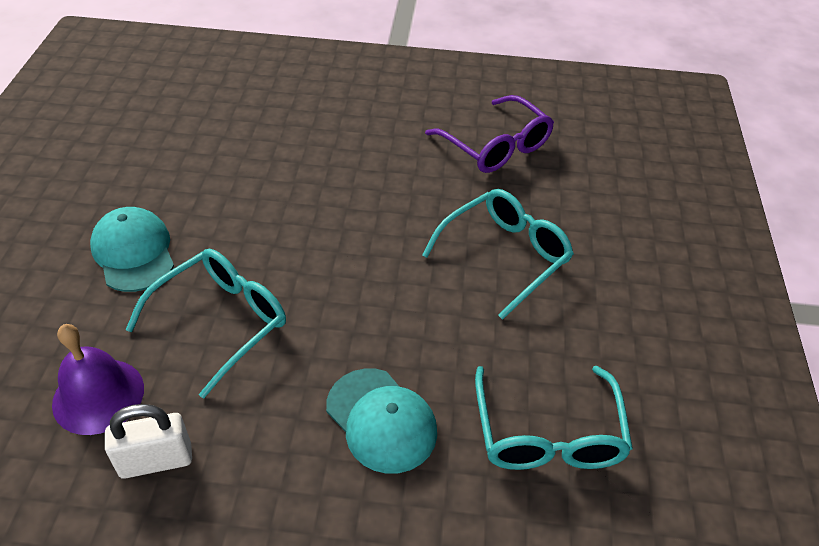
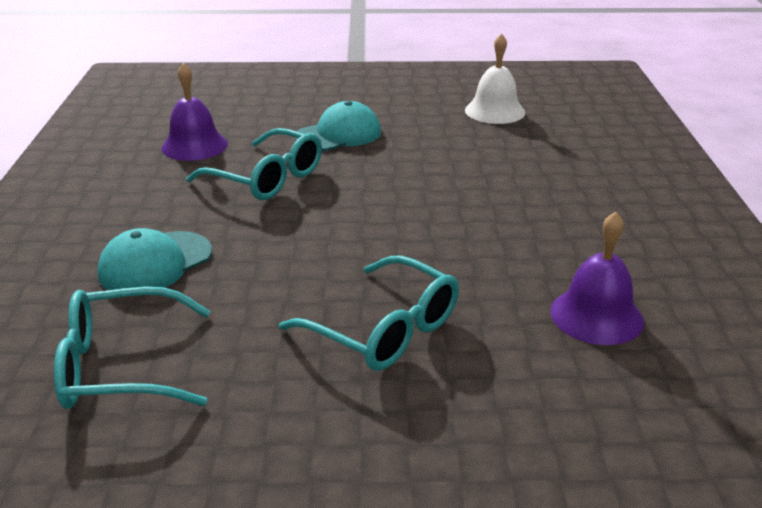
camera: 85 degrees right, 15 degrees down
white padlock [105,404,192,479] -> none
purple glasses [425,95,554,173] -> purple bell [551,212,644,345]
none -> white bell [465,33,525,124]

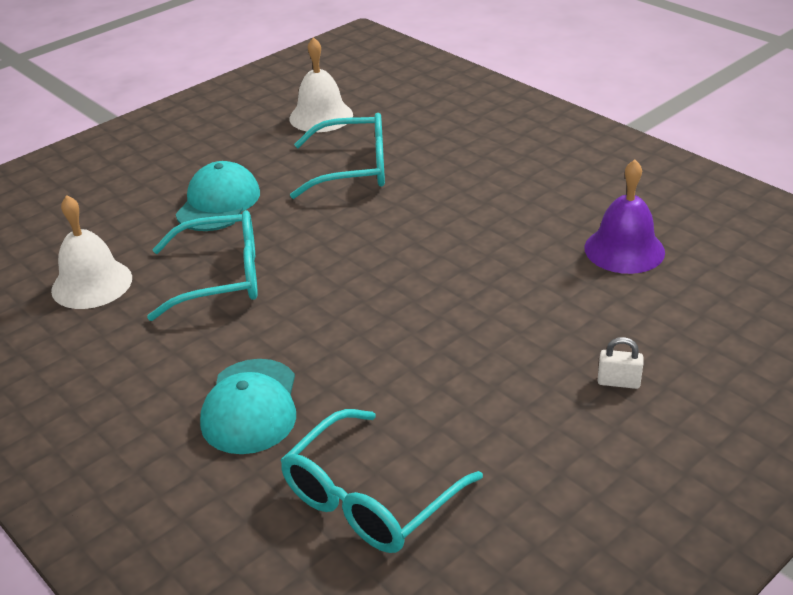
camera: 40 degrees left, 5 degrees up
purple bell [161,63,228,161] -> white bell [51,195,132,309]
turquoise glasses [279,255,459,371] -> turquoise glasses moved to [290,113,385,199]
none -> white padlock [598,337,644,389]

